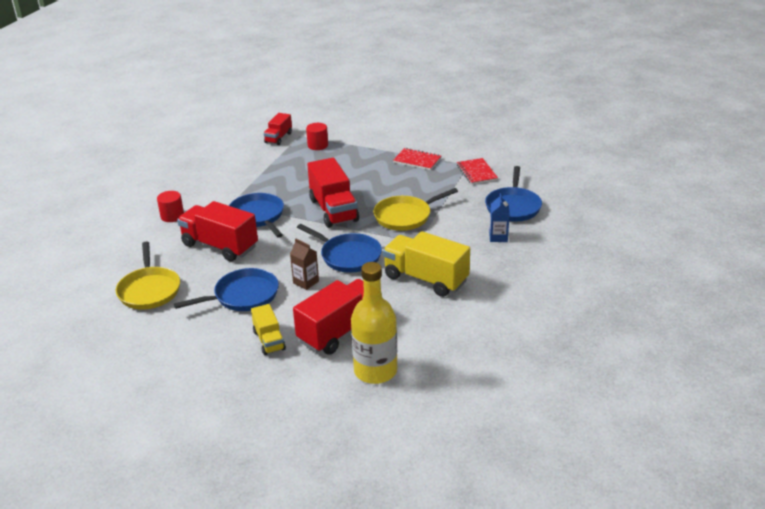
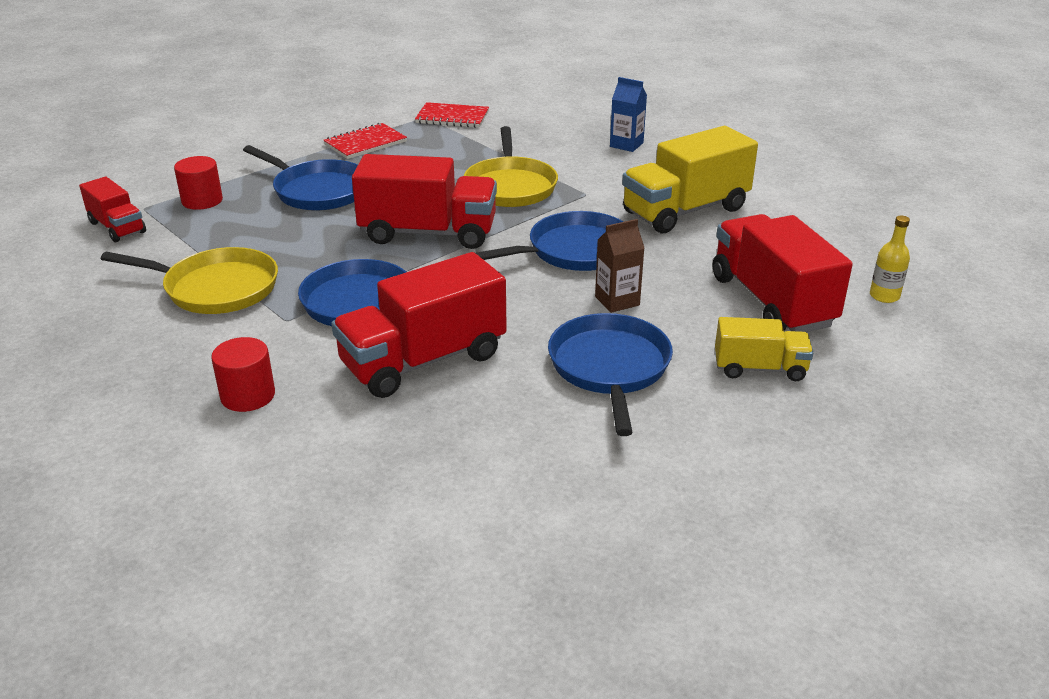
camera: 65 degrees left, 0 degrees up
yellow pan [116,241,180,309] -> yellow pan moved to [101,247,278,314]
yellow bottle [351,262,397,384] -> yellow bottle [870,216,910,303], size x0.44
blue pan [485,166,542,222] -> blue pan moved to [243,145,358,211]

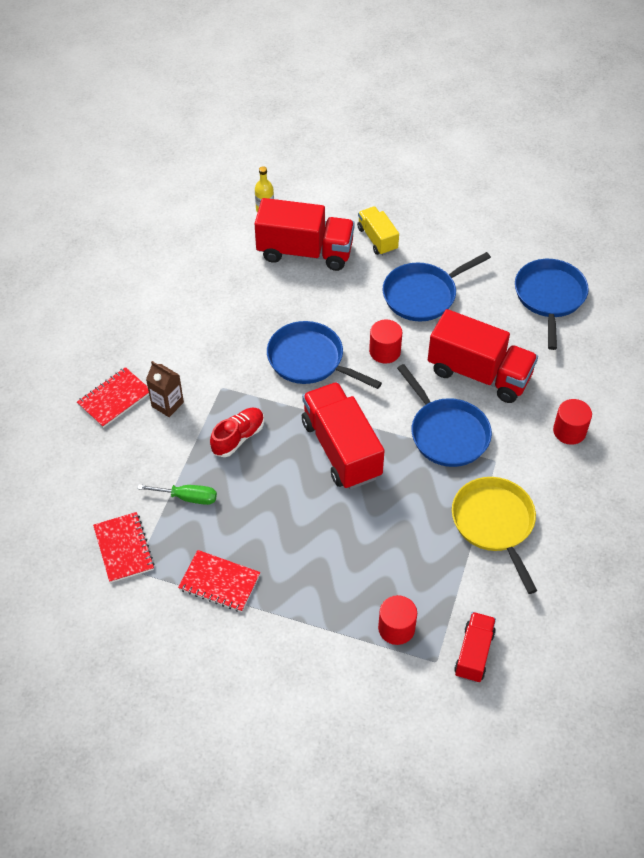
camera: 120 degrees left, 20 degrees up
blue pan [243,145,358,211] -> blue pan moved to [515,259,589,350]
yellow pan [464,126,558,207] -> red shoe [210,408,264,457]
brown carton [595,219,645,313] -> brown carton moved to [146,361,184,417]
blue carton [610,77,647,152] -> red notebook [77,367,149,428]
yellow truck [622,126,758,233] -> none
red truck [713,214,853,332] -> red truck turned 120 degrees counterclockwise [254,198,355,271]
none -> green screwdriver [137,484,217,505]
none -> red cylinder [369,319,402,364]

